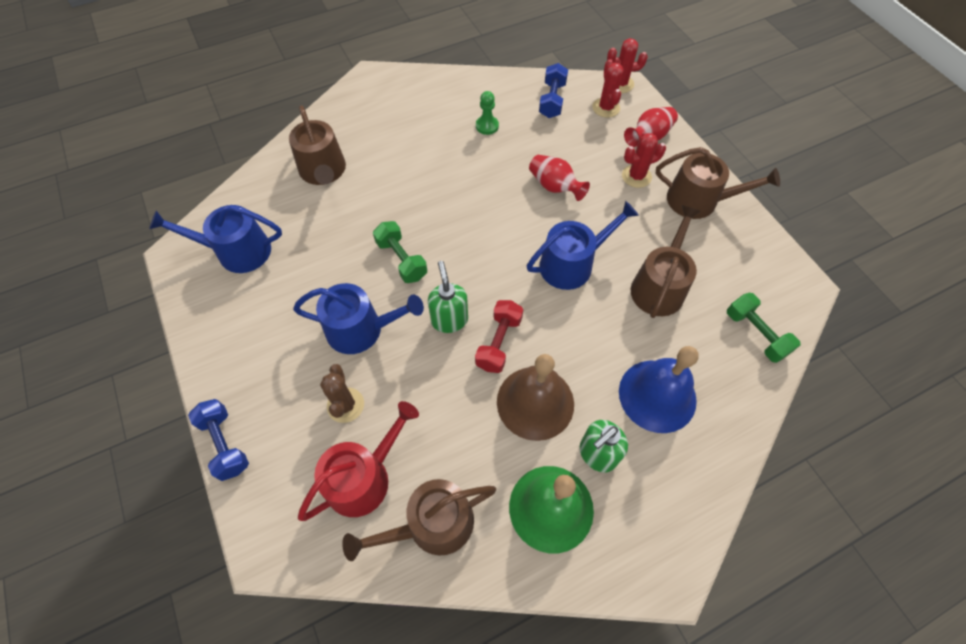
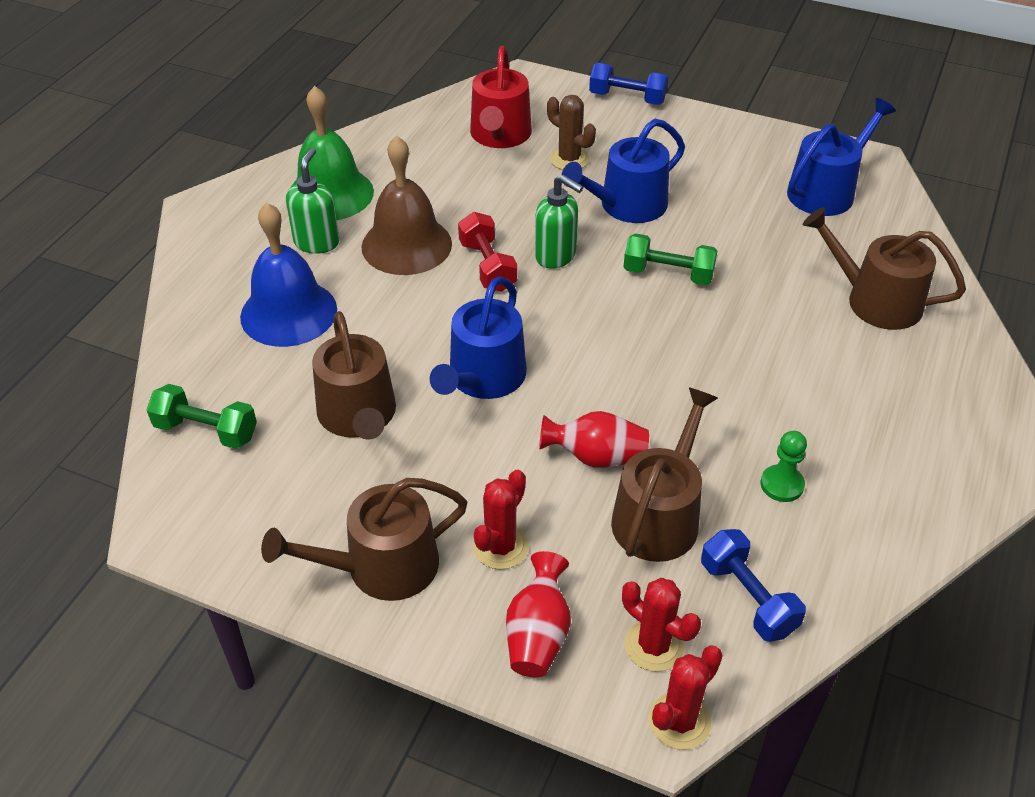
camera: 140 degrees right, 15 degrees down
brown watering can [342,479,496,561] -> brown watering can moved to [611,387,718,562]

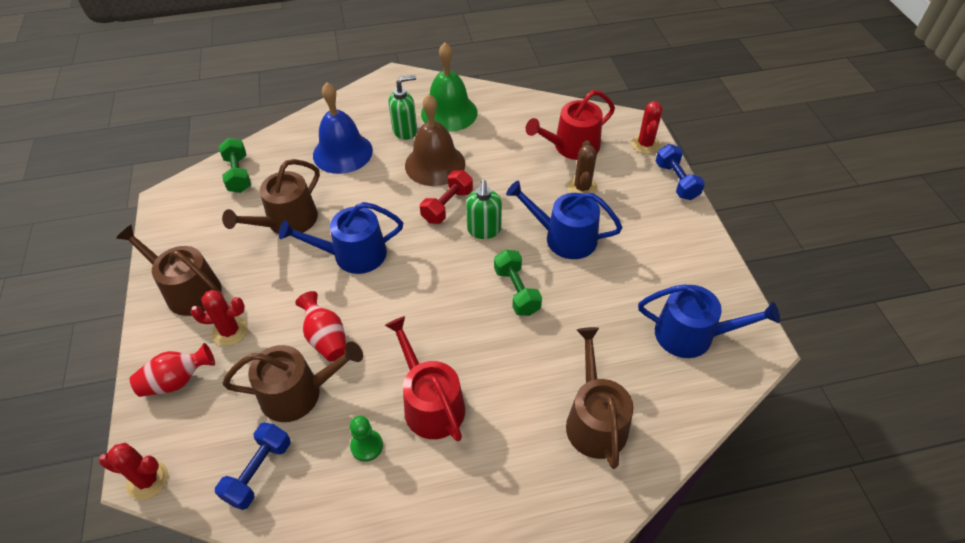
camera: 55 degrees right, 5 degrees up
red cactus [622,578,701,672] -> red cactus moved to [631,101,663,154]
none -> red watering can [385,316,465,441]

